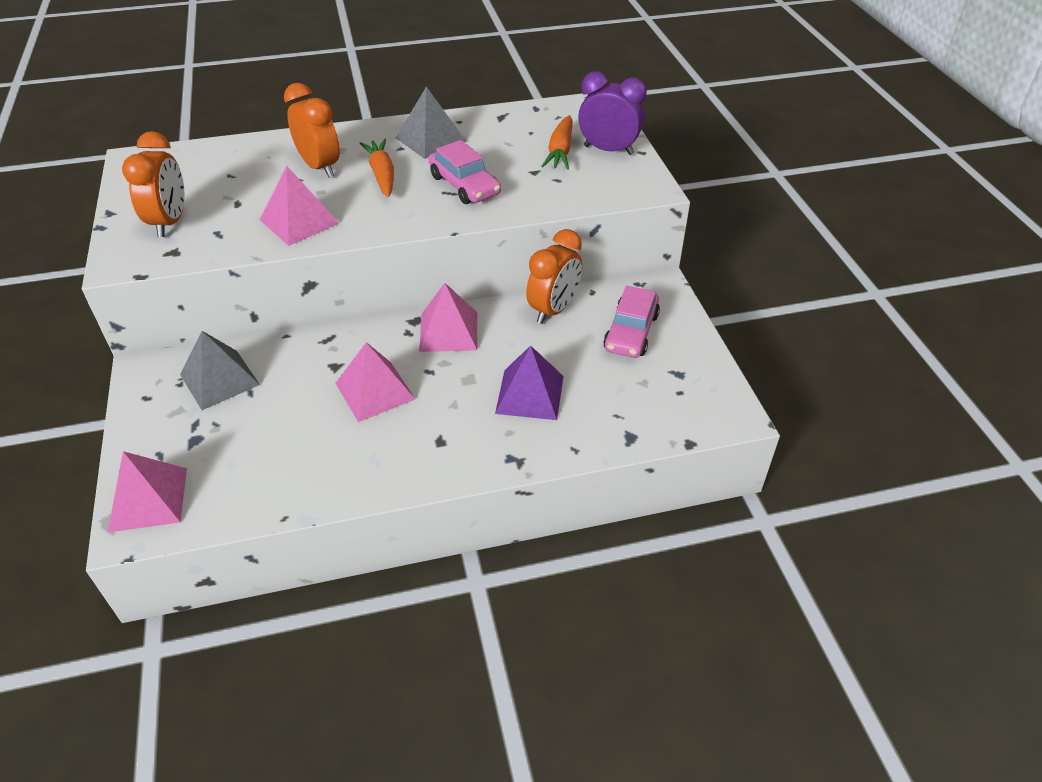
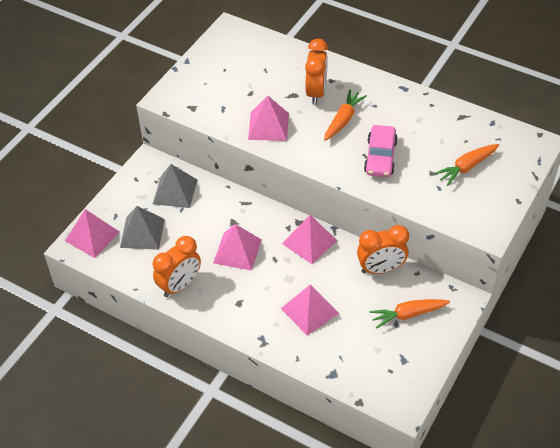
camera: 45 degrees right, 5 degrees up
orange clock [122,131,185,237] -> orange clock moved to [153,236,201,297]
grey pyramid [396,87,467,159] -> grey pyramid moved to [120,206,165,250]
purple pyramid [495,345,564,420] -> pink pyramid [281,285,339,336]
purple clock [578,71,647,155] -> none
pink car [603,286,660,358] -> orange carrot [369,299,450,329]

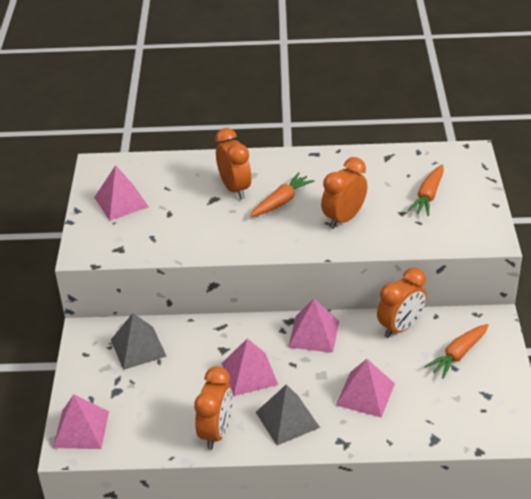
camera: 30 degrees left, 10 degrees down
grey pyramid [120,206,165,250] -> grey pyramid moved to [256,384,320,445]
pink pyramid [248,95,289,141] -> pink pyramid moved to [94,165,149,221]
orange carrot [324,90,367,141] -> orange carrot turned 45 degrees clockwise [250,172,315,217]
pink car [364,125,398,177] -> orange clock [321,157,367,229]

